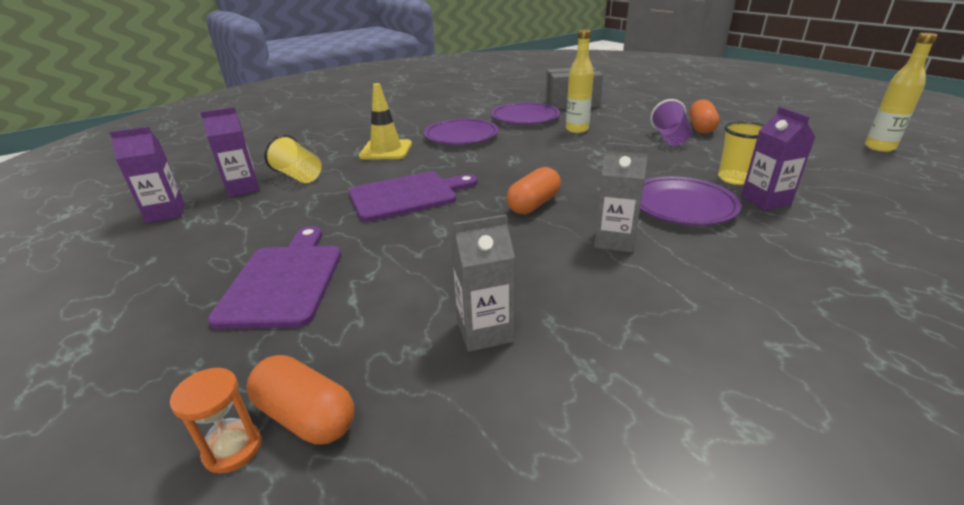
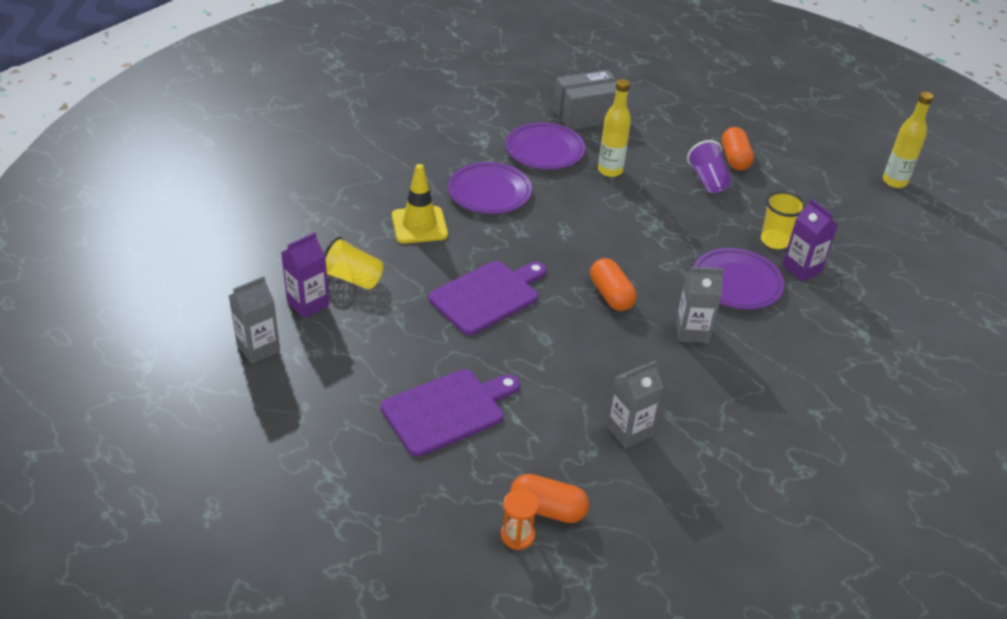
camera: 20 degrees left, 10 degrees up
purple carton [109,127,185,223] -> grey carton [229,276,280,364]
purple cutting board [208,226,341,329] -> purple cutting board turned 75 degrees clockwise [381,369,520,457]
orange capsule [506,167,561,214] -> orange capsule turned 45 degrees counterclockwise [590,258,637,311]

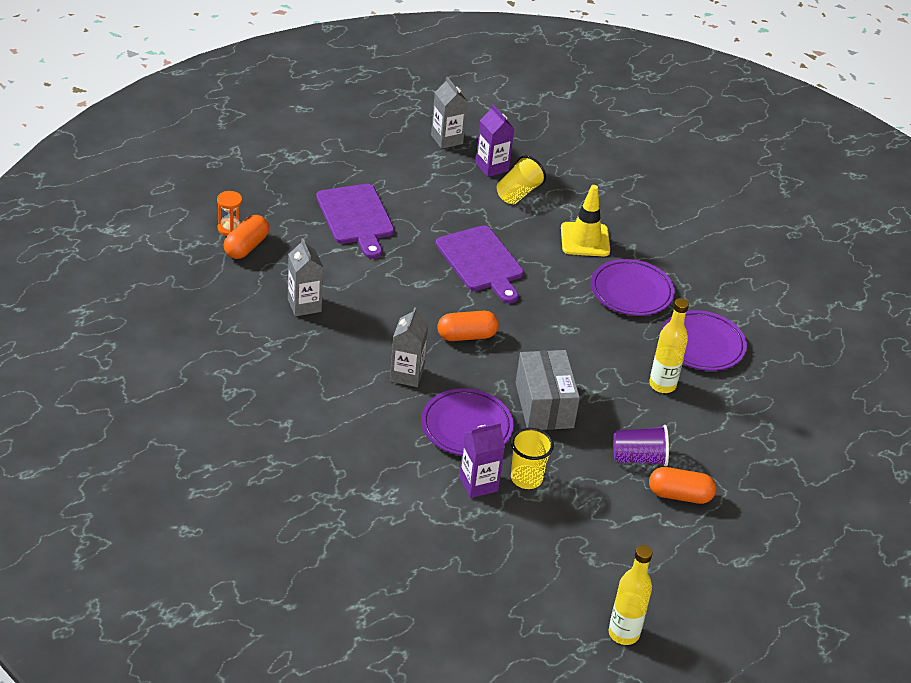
camera: 100 degrees right, 0 degrees up
grey box [553,70,617,130] -> grey box moved to [515,350,580,430]

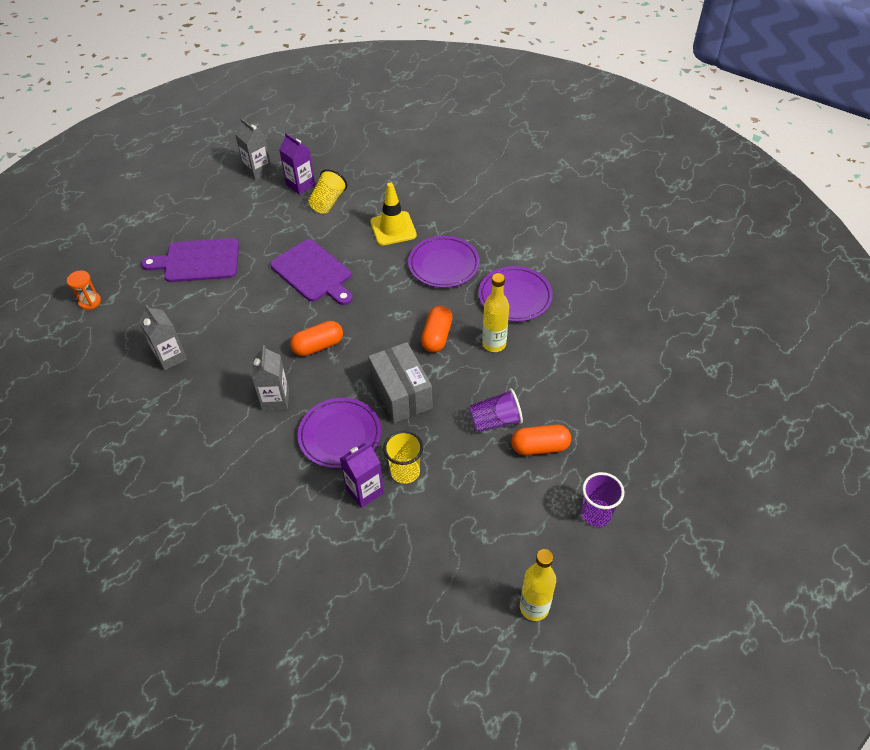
camera: 10 degrees left, 10 degrees up
orange capsule [223,215,269,259] -> orange capsule moved to [421,306,452,353]
purple cutting board [316,184,394,259] -> purple cutting board turned 120 degrees clockwise [141,238,239,282]
none -> purple cup [582,472,624,527]

